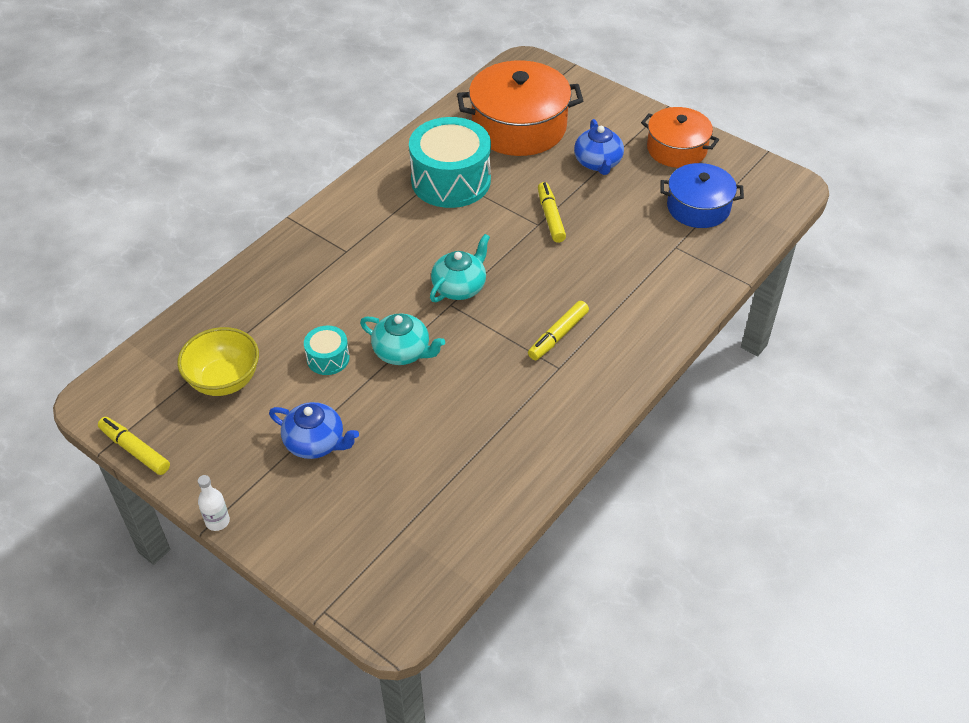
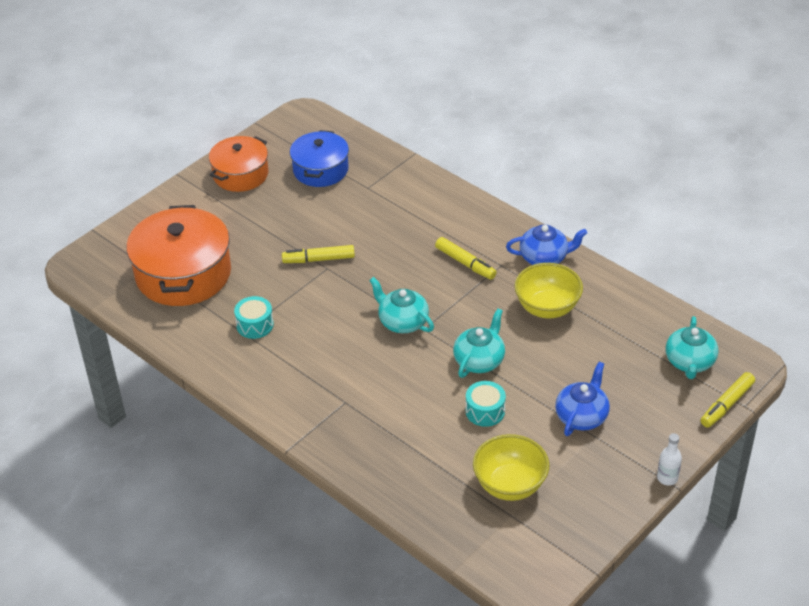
camera: 85 degrees left, 5 degrees down
yellow marker [98,417,170,475] -> yellow marker moved to [701,372,755,428]
turquoise drum [409,117,491,208] -> turquoise drum [234,296,274,339], size x0.47
blue teapot [574,119,624,175] -> blue teapot moved to [506,225,587,265]
none -> yellow bowl [514,263,583,318]
none -> turquoise teapot [666,316,719,379]

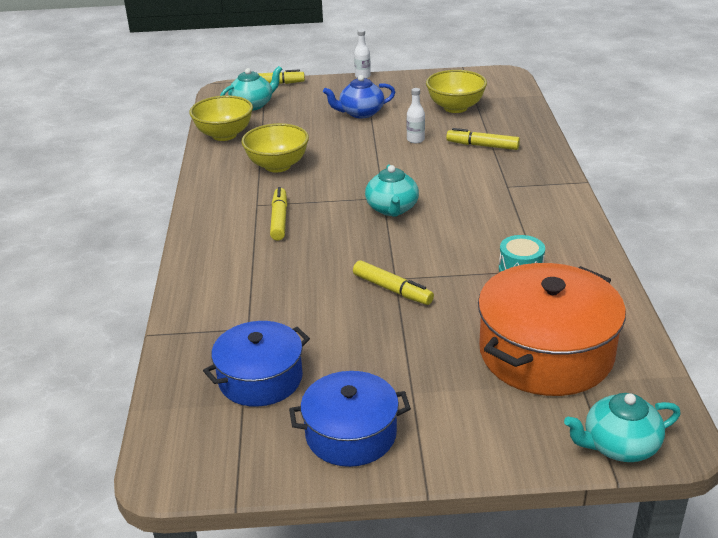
camera: 135 degrees left, 10 degrees down
orange pot [209,136,268,192] -> blue pot [289,371,411,467]
turquoise teapot [453,308,505,378] -> turquoise teapot moved to [564,393,681,462]
turquoise drum [466,381,506,427] -> white bottle [407,88,425,143]
blue teapot [506,225,587,265] -> none
none -> yellow bowl [189,95,253,141]
none -> yellow marker [446,128,520,150]

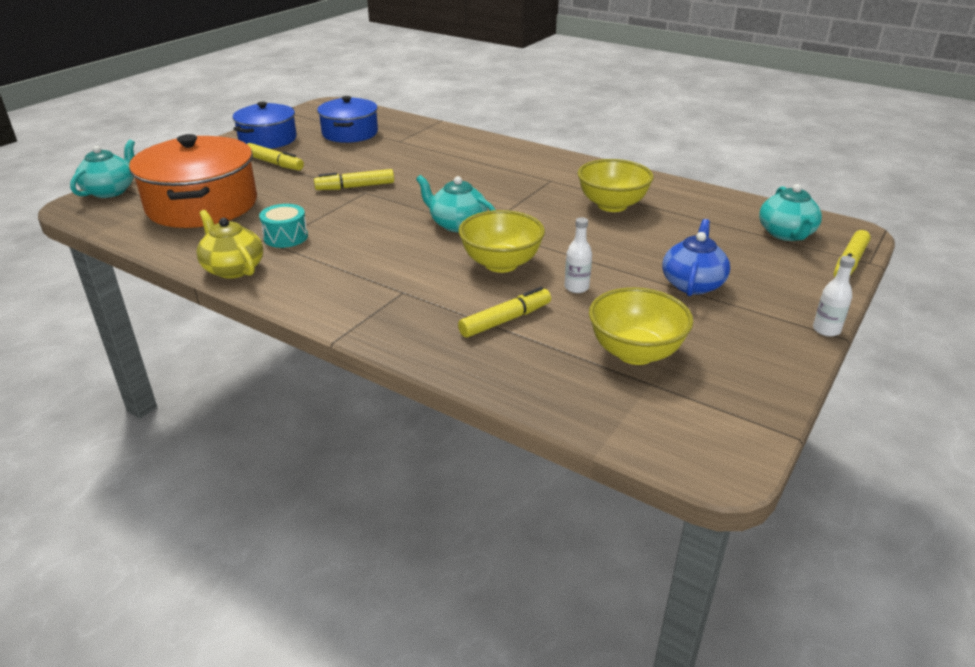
camera: 125 degrees right, 0 degrees up
yellow bowl [189,95,253,141] -> yellow bowl moved to [458,210,545,273]
yellow marker [270,187,287,241] -> yellow marker moved to [247,143,304,171]
none -> yellow teapot [197,210,263,279]

